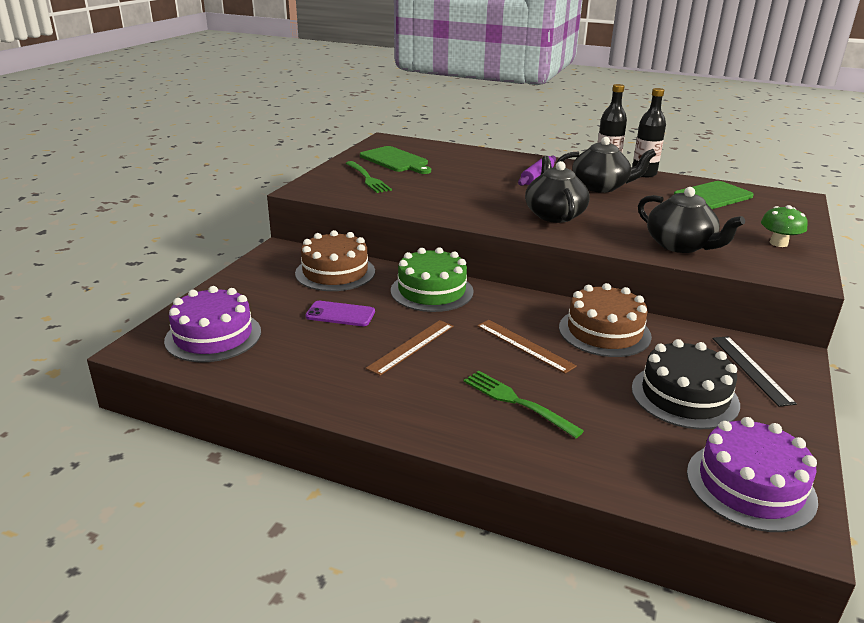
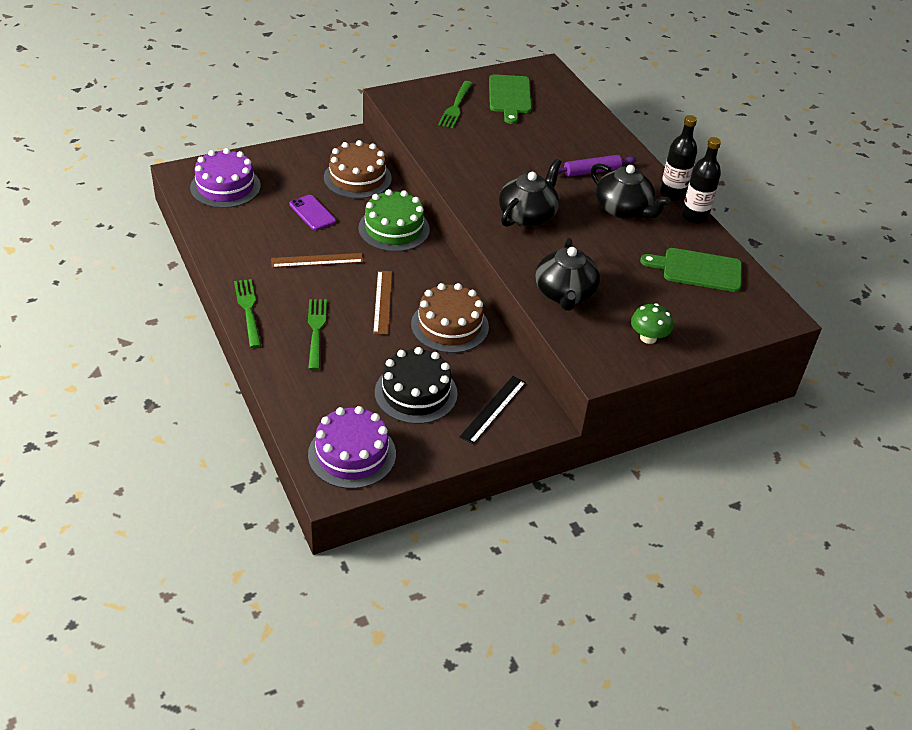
camera: 40 degrees right, 15 degrees up
none -> green fork [234,279,261,348]

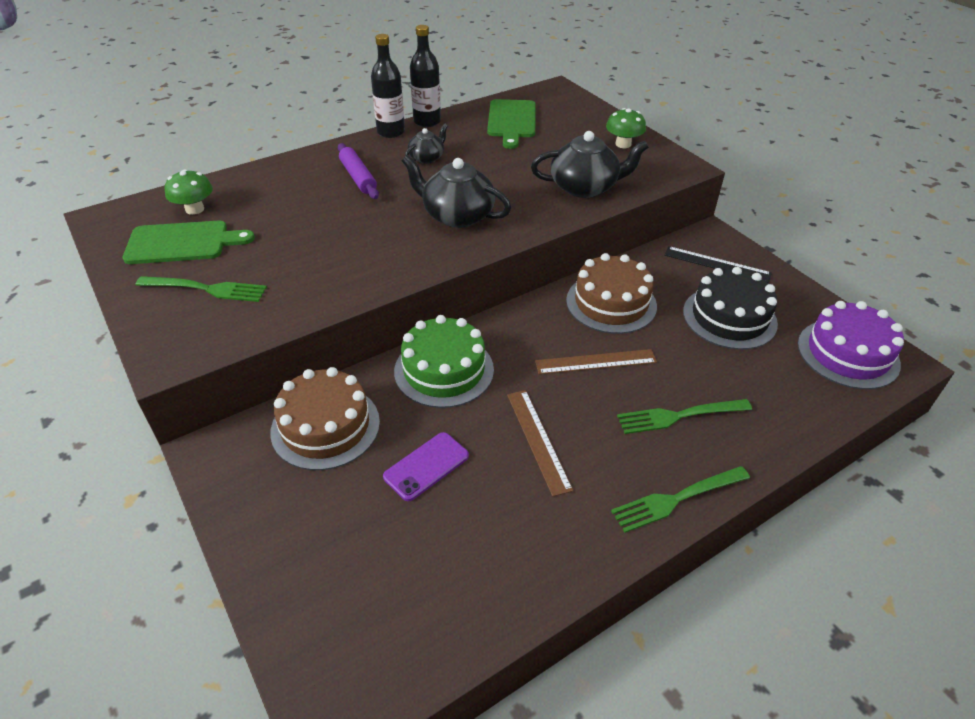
camera: 95 degrees left, 0 degrees up
purple cake [190,148,261,208] -> none
black teapot [591,163,671,219] -> black teapot [405,124,448,164], size x0.56
none -> green mushroom [165,169,213,215]

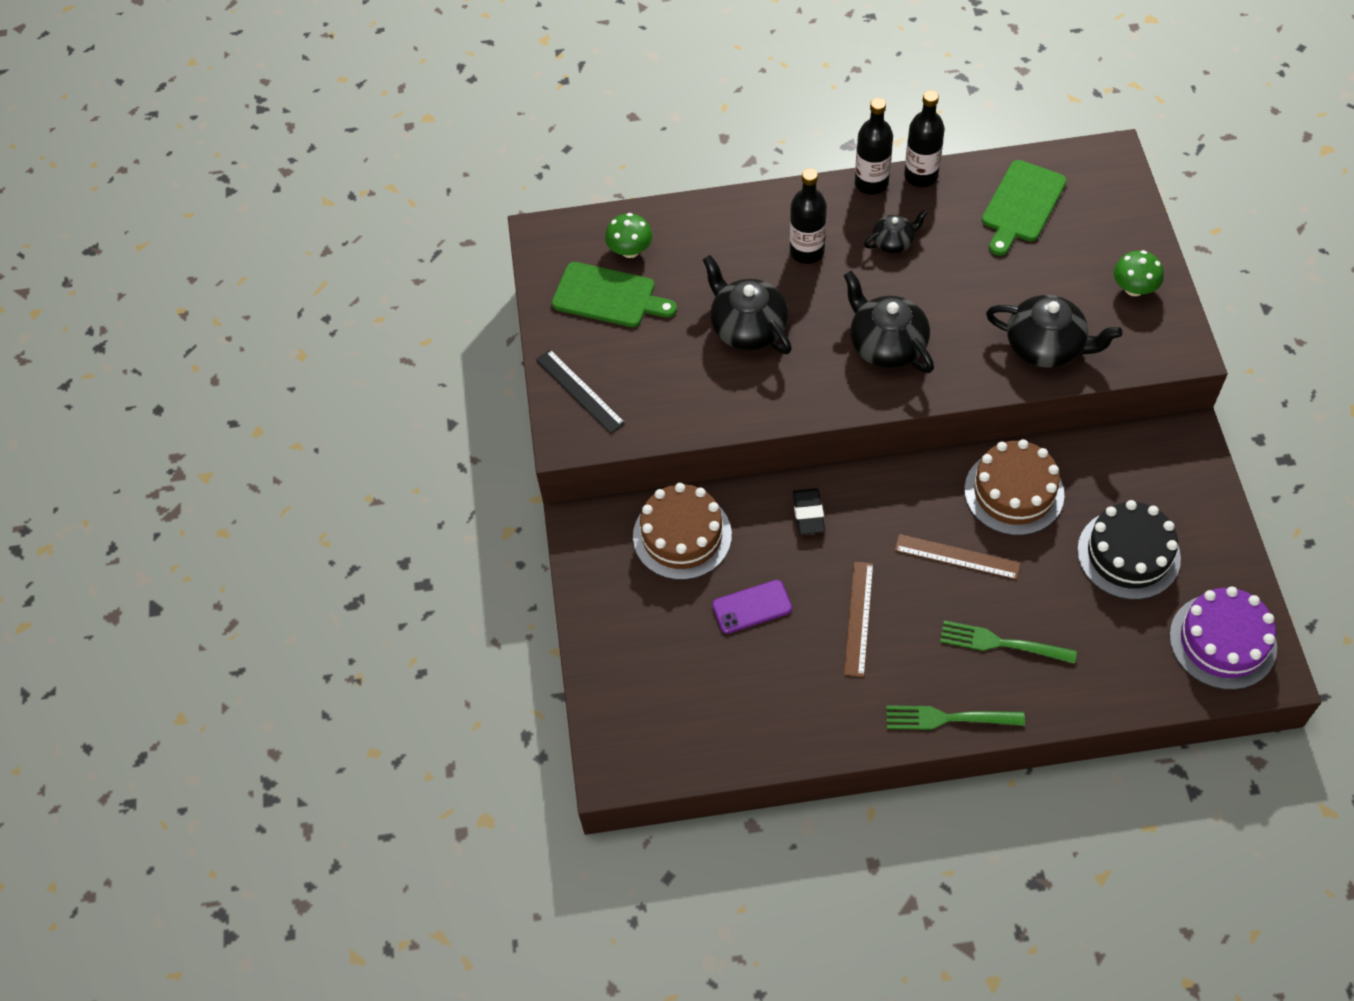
camera: 30 degrees right, 15 degrees up
green fork [136,276,267,302] -> none
purple rolling pin [338,143,379,199] -> black bottle [790,168,827,264]
green cake [394,315,494,408] -> black eraser [793,488,825,535]
black ruler [664,246,772,283] -> black ruler moved to [536,349,625,434]
none -> black teapot [703,255,792,354]

